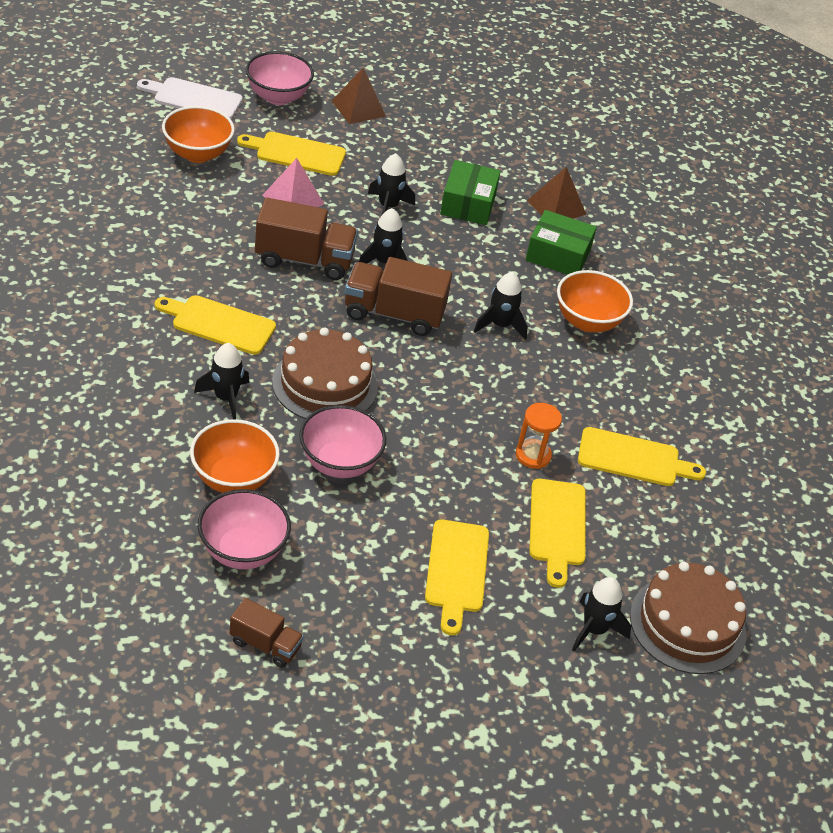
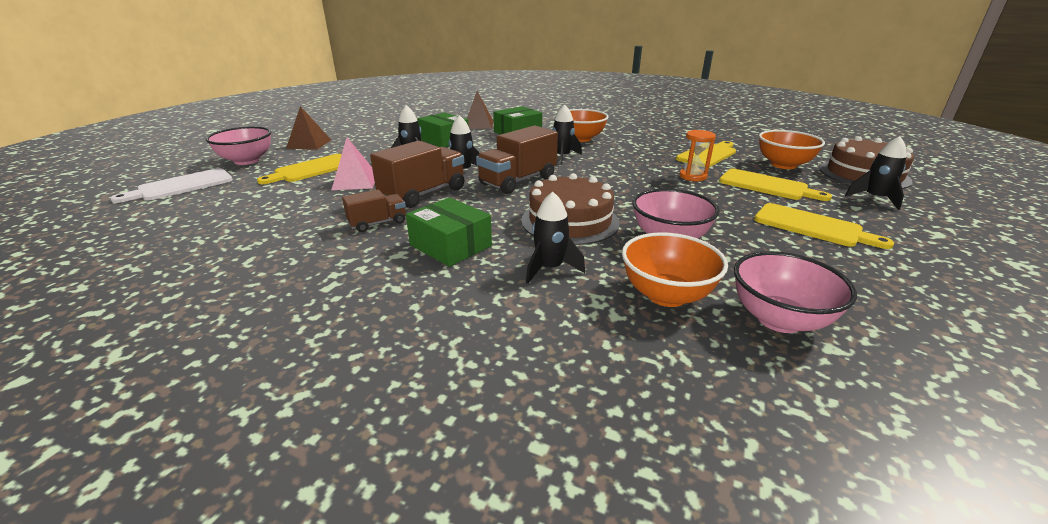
camera: 50 degrees left, 15 degrees down
yellow cutting board [155,295,276,355] -> green box [406,197,492,267]
orange bowl [162,106,235,163] -> orange bowl moved to [759,130,825,169]
brown truck [230,598,304,668] -> brown truck moved to [342,190,406,232]

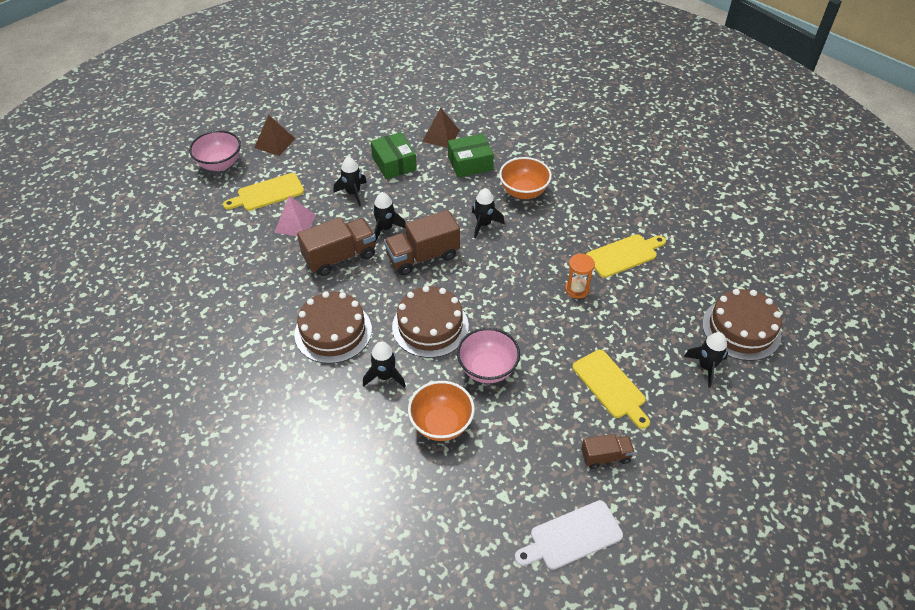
camera: 20 degrees right, 20 degrees up
white cutting board [110,168,233,203] -> white cutting board moved to [515,500,623,570]
brown truck [342,190,406,232] -> brown truck moved to [581,434,635,469]
green box [406,197,492,267] -> brown cake [294,291,372,364]
yellow cutting board [719,169,832,201] -> none
pink bowl [734,251,857,333] -> none
orange bowl [759,130,825,169] -> none

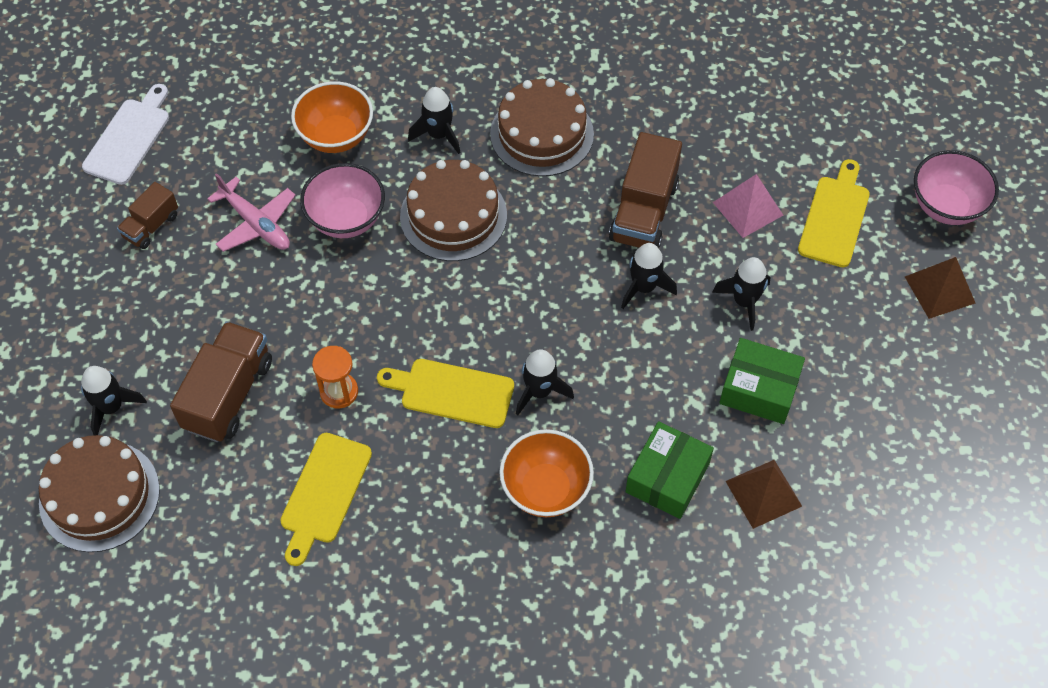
camera: 135 degrees right, 10 degrees up
brown truck [384,210,460,275] -> brown truck moved to [170,322,272,442]
yellow cutting board [572,350,650,429] -> yellow cutting board moved to [377,359,514,428]
none -> pink plane [207,173,295,252]

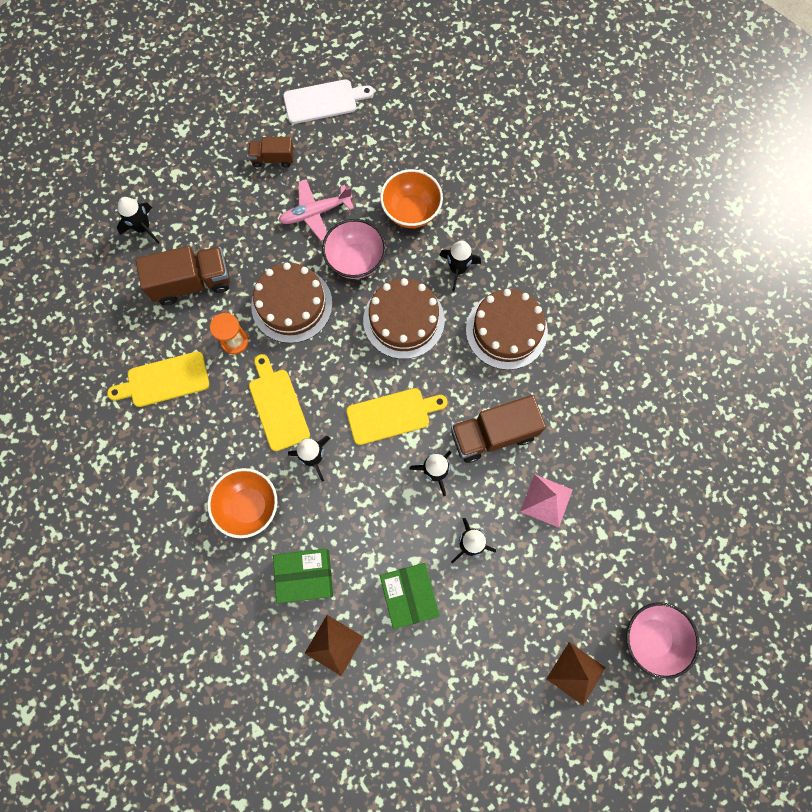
camera: 55 degrees right, 15 degrees up
brown cake [39,435,160,552] -> brown cake moved to [251,263,332,343]
pink plane [207,173,295,252] -> pink plane turned 60 degrees clockwise [279,179,354,241]
yellow cutting board [798,159,870,268] -> yellow cutting board moved to [346,388,448,445]

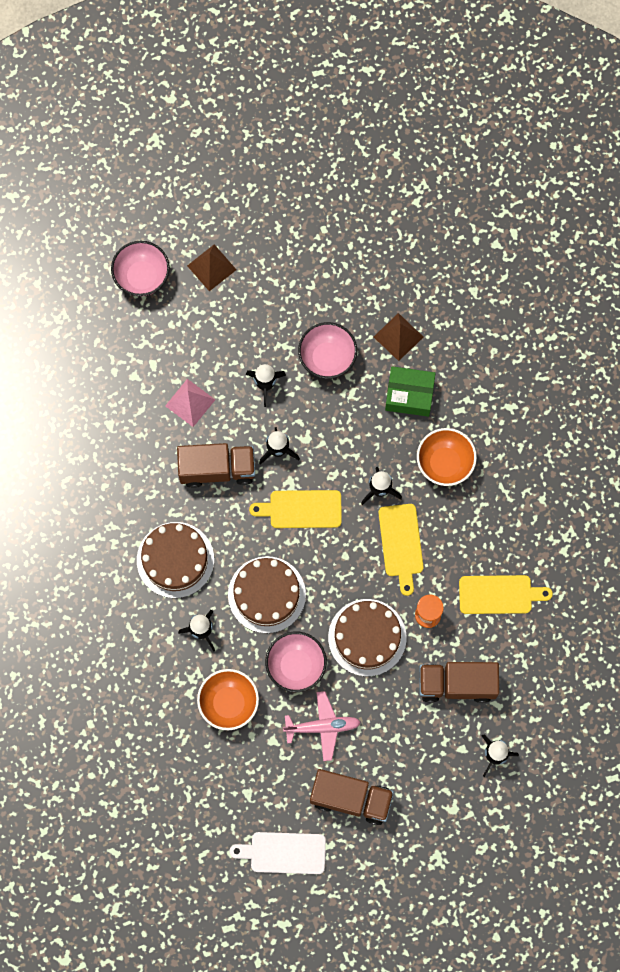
camera: 165 degrees left, 0 degrees up
brown truck [248,137,294,168] -> brown truck [310,769,394,825], size x1.76
green box [380,563,440,629] -> pink bowl [298,322,357,379]

